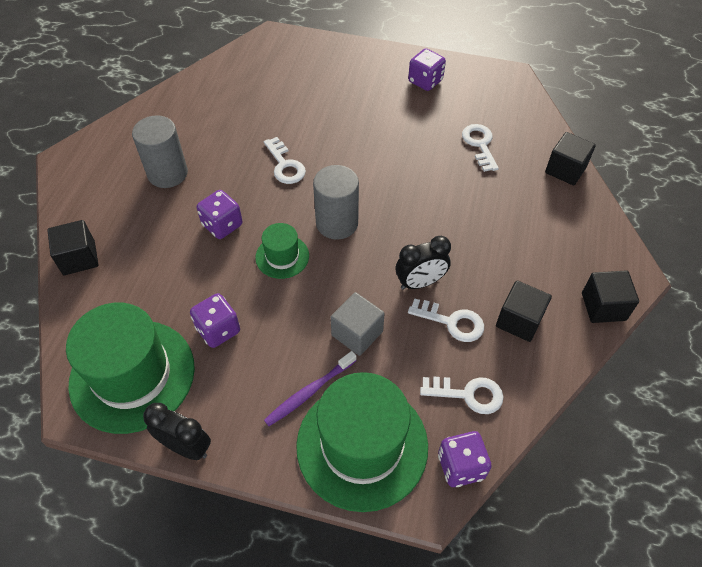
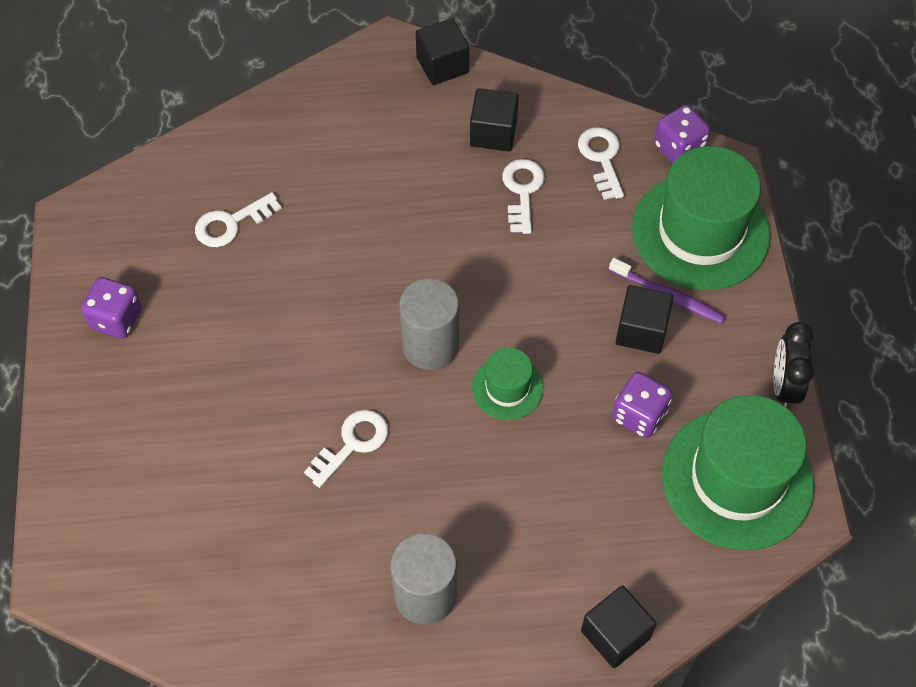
camera: 110 degrees left, 5 degrees up
purple dice [197,190,243,239] -> none
grey cube [331,292,385,356] -> none
black clock [396,236,451,290] -> none
black cube [545,132,596,185] -> black cube moved to [616,285,673,354]

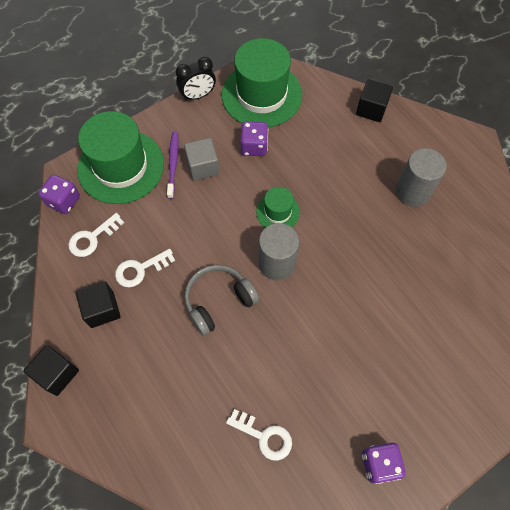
camera: 120 degrees left, 5 degrees up
white key [304,410,388,488] -> none
black cube [616,285,673,354] -> grey cube [184,138,219,181]
none -> grey headphones [184,265,259,336]

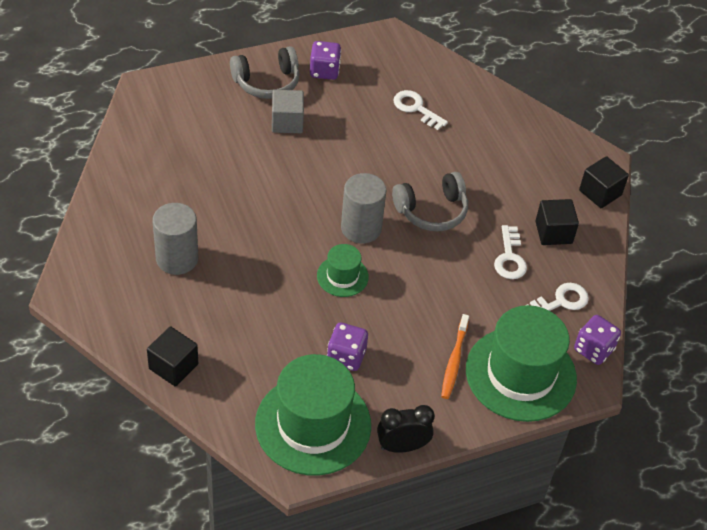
camera: 170 degrees left, 15 degrees down
white key [115,249,175,287] -> white key turned 105 degrees clockwise [494,225,527,279]
purple toothbrush [167,132,179,199] -> orange toothbrush [441,314,469,399]
grey cube [184,138,219,181] -> grey cube moved to [272,90,304,133]
none -> grey headphones [230,46,299,99]

